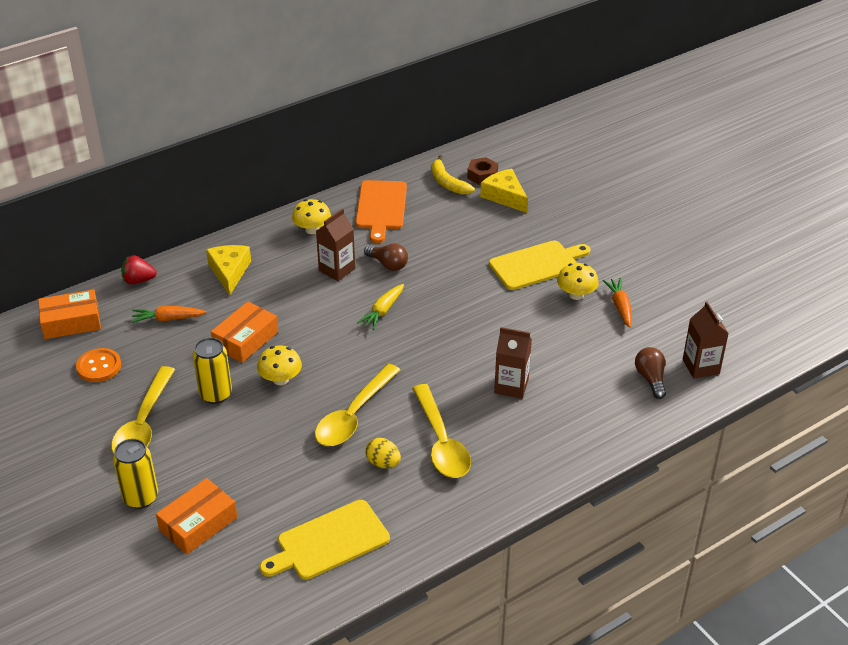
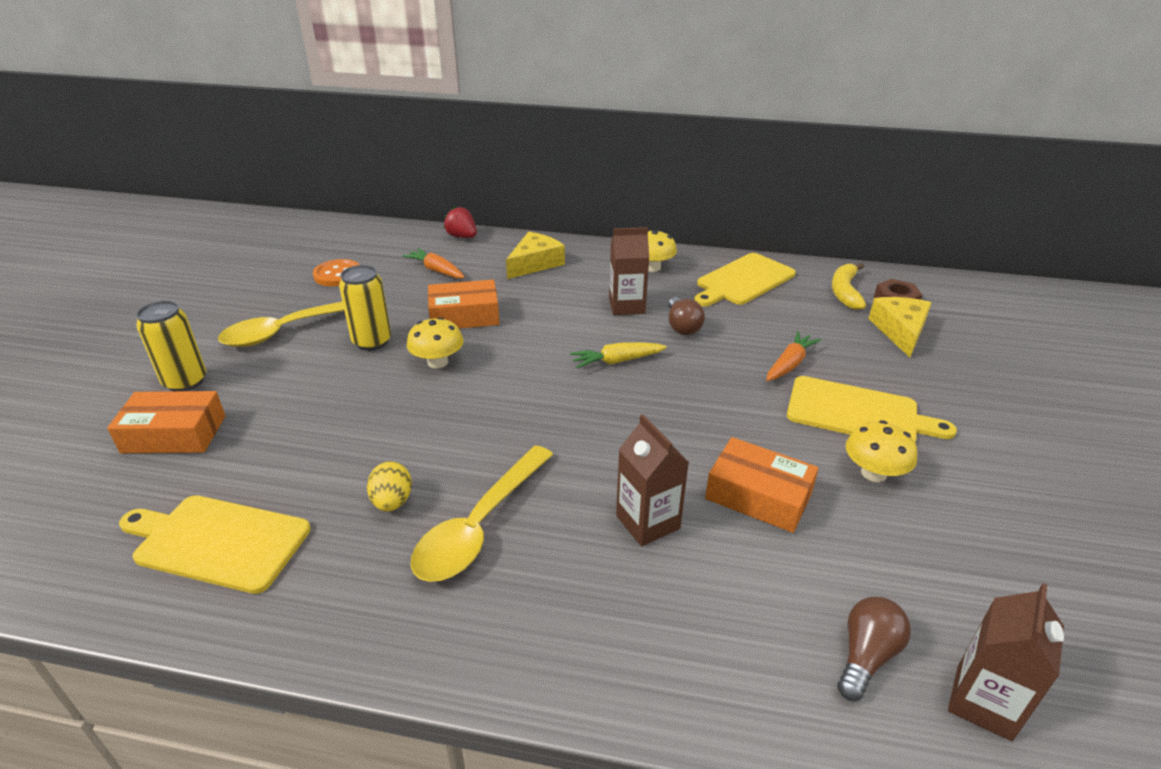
camera: 45 degrees right, 5 degrees down
orange box [38,289,101,339] -> orange box moved to [705,437,819,533]
yellow spoon [315,364,400,446] -> none
orange cutting board [355,180,407,243] -> yellow cutting board [694,253,796,307]
orange carrot [603,278,632,328] -> orange carrot moved to [766,331,821,381]

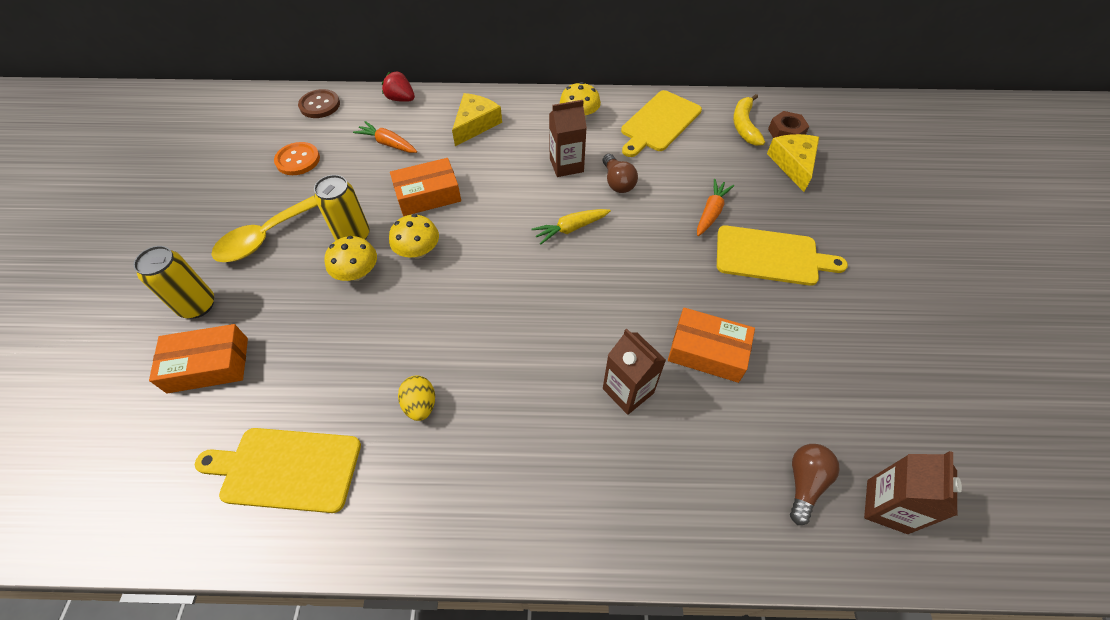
camera: 10 degrees left, 20 degrees up
yellow spoon [410,445,553,582] -> none
yellow mushroom [846,420,917,482] -> yellow mushroom moved to [324,236,377,281]
none -> brown button [298,89,340,118]

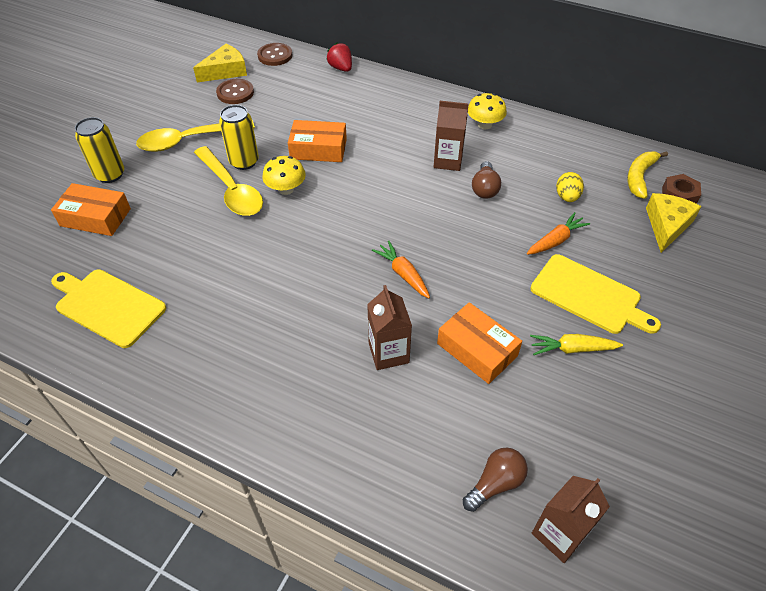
camera: 25 degrees right, 5 degrees down
orange button [274,142,320,175] -> brown button [216,79,254,104]
yellow mushroom [324,236,377,281] -> yellow spoon [194,146,263,216]
orange carrot [353,121,417,153] -> orange carrot moved to [372,241,430,298]
yellow egg [398,375,435,421] -> yellow egg moved to [556,172,584,202]
yellow cheese [452,93,502,146] -> yellow cheese moved to [193,44,247,82]
yellow carrot [532,209,611,244] -> yellow carrot moved to [530,334,623,355]
yellow cutting board [621,90,702,157] -> none

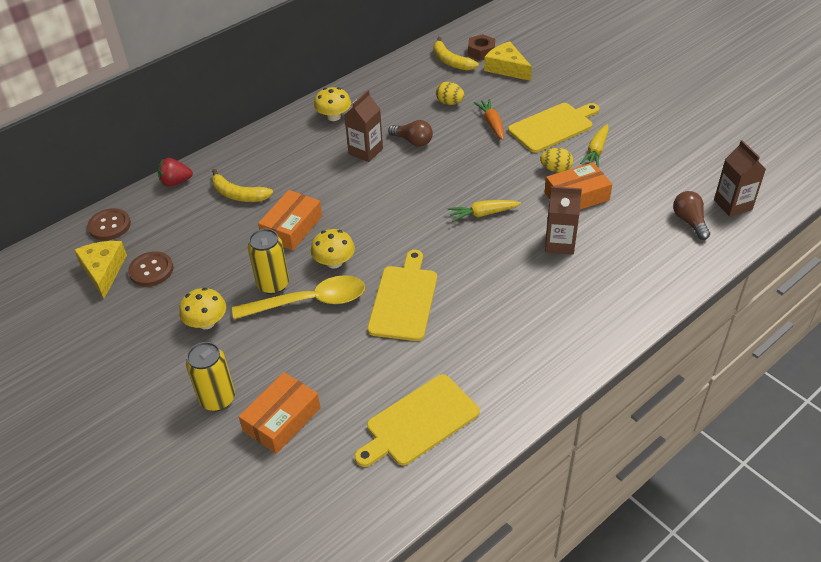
camera: 65 degrees left, 5 degrees down
yellow spoon [136,120,255,152] -> yellow mushroom [179,288,226,329]
orange carrot [372,241,430,298] -> yellow carrot [448,200,521,222]
none -> yellow banana [212,169,273,202]
none -> yellow cutting board [367,250,437,341]
none -> yellow egg [540,148,573,173]

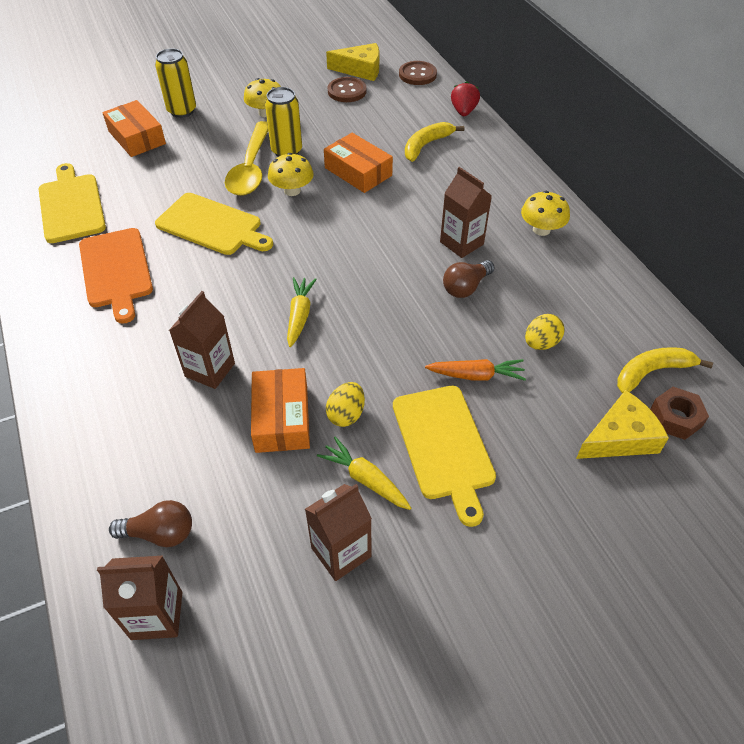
camera: 105 degrees right, 5 degrees up
none -> orange cutting board [79,228,153,324]
none -> brown carton [305,484,372,581]

